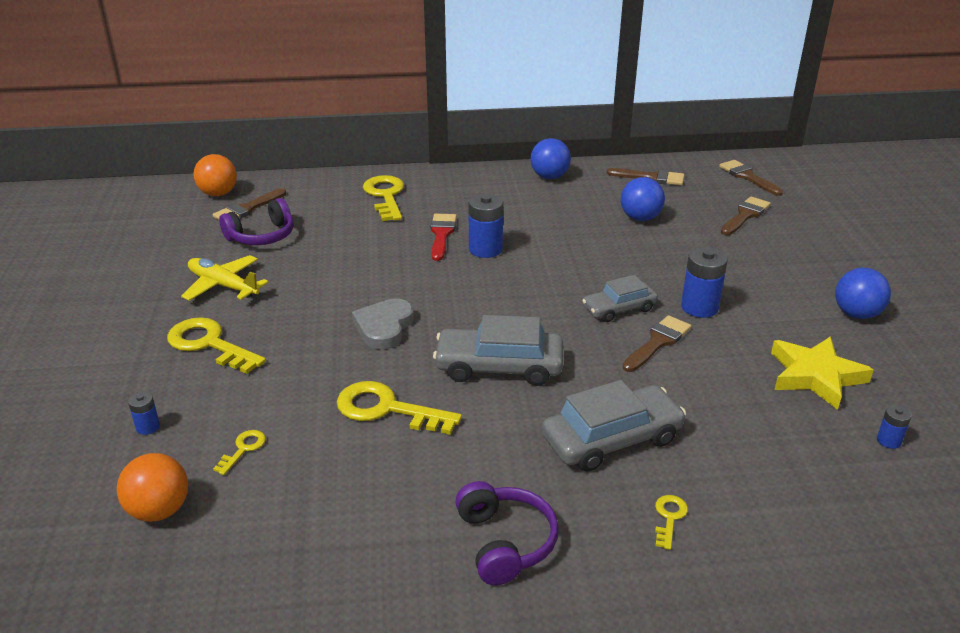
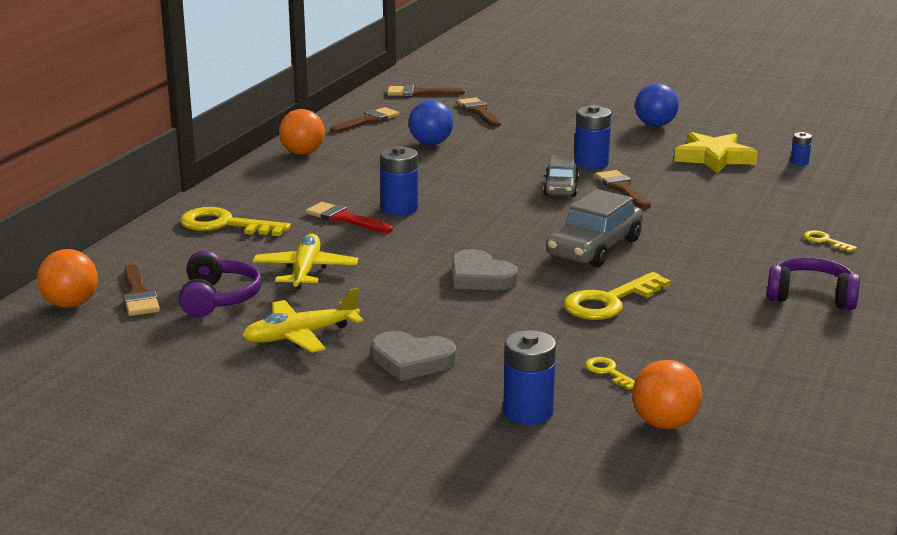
camera: 60 degrees left, 10 degrees down
blue battery [128,391,160,435] -> blue battery [503,330,556,425], size x1.91
yellow key [167,317,266,374] -> grey heart [371,331,456,381]
blue ball [530,138,571,179] -> orange ball [279,109,325,155]
grey car [542,380,686,472] -> none
none -> yellow plane [253,234,358,289]

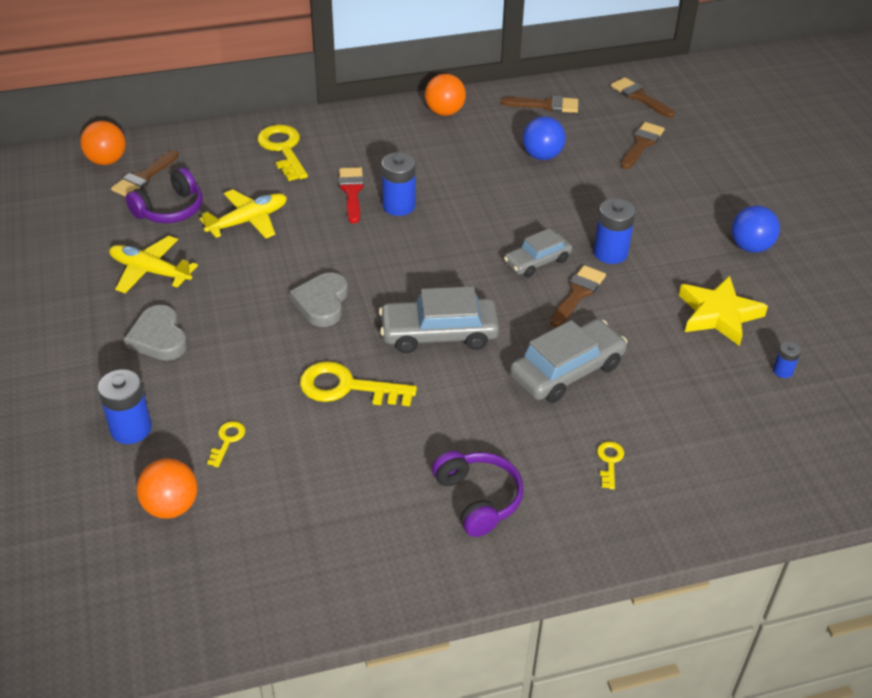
camera: 50 degrees right, 20 degrees up
none -> grey car [510,319,627,403]

